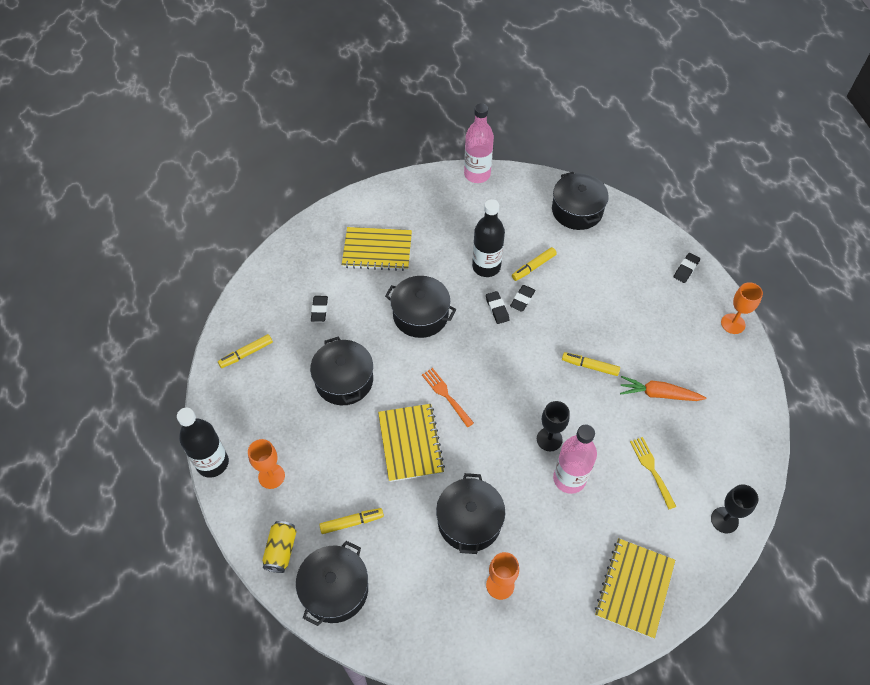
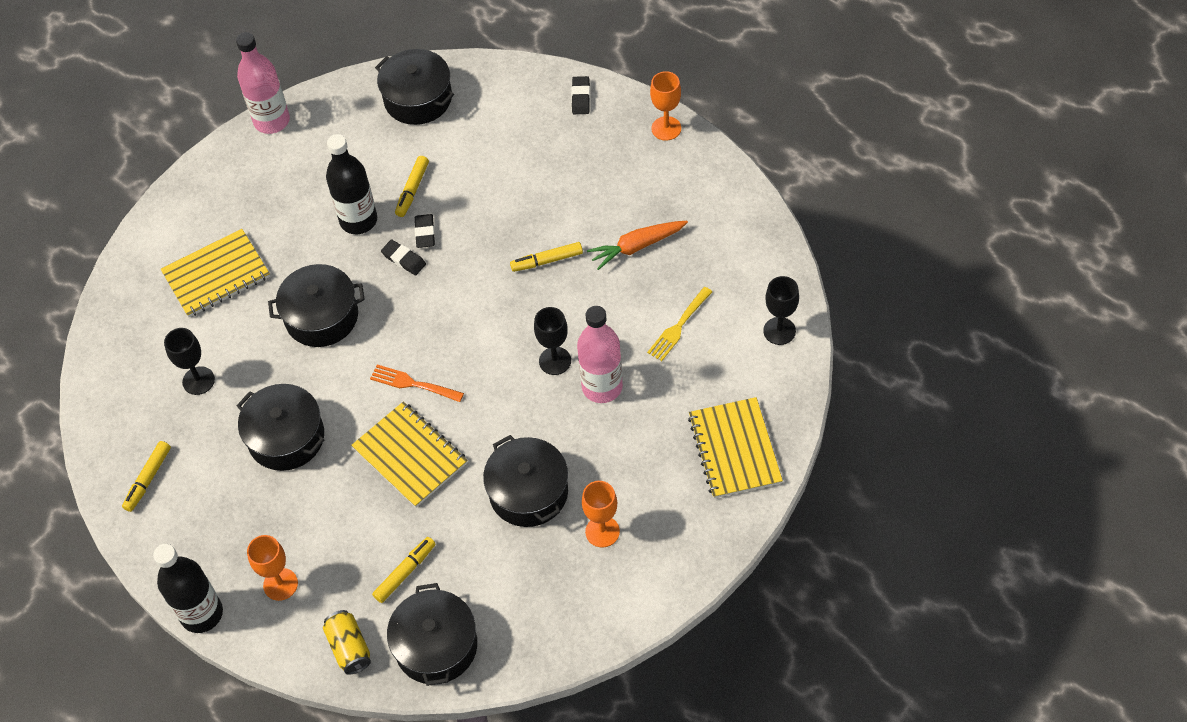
camera: 30 degrees left, 0 degrees up
black eraser [311,296,328,322] -> black goblet [164,328,215,395]
yellow fork [630,437,677,509] -> yellow fork turned 90 degrees counterclockwise [647,287,712,361]

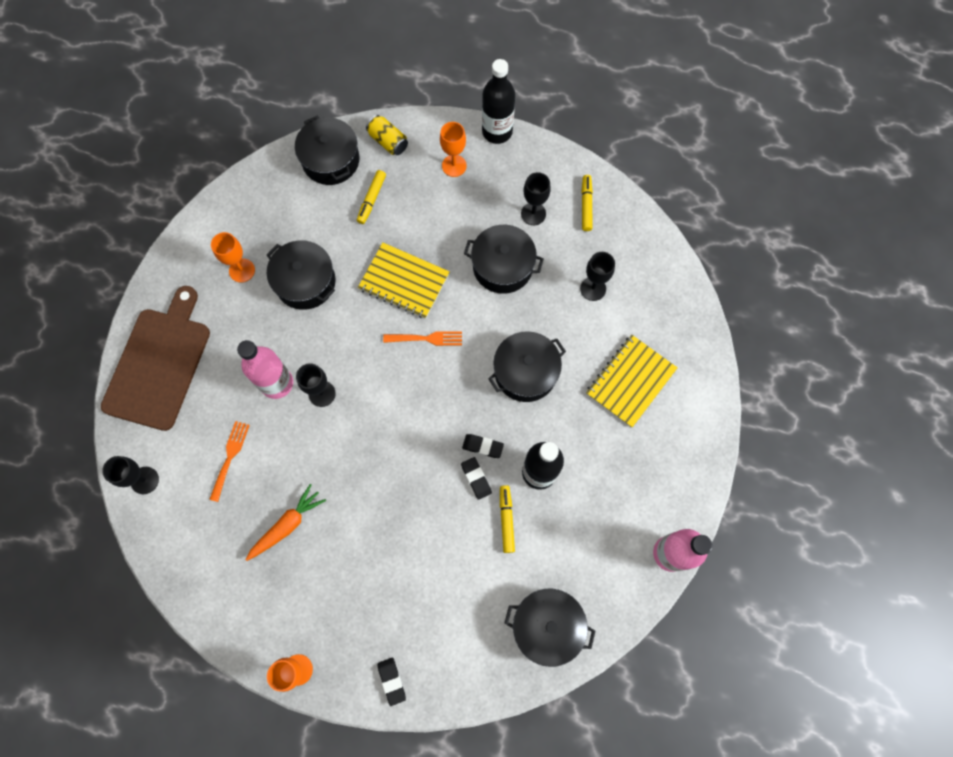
camera: 155 degrees right, 15 degrees up
yellow marker [510,242,583,272] -> none
yellow fork [647,287,712,361] -> orange fork [209,421,250,502]
yellow notebook [688,397,783,498] -> brown cutting board [101,286,210,431]
none -> black goblet [521,172,550,225]

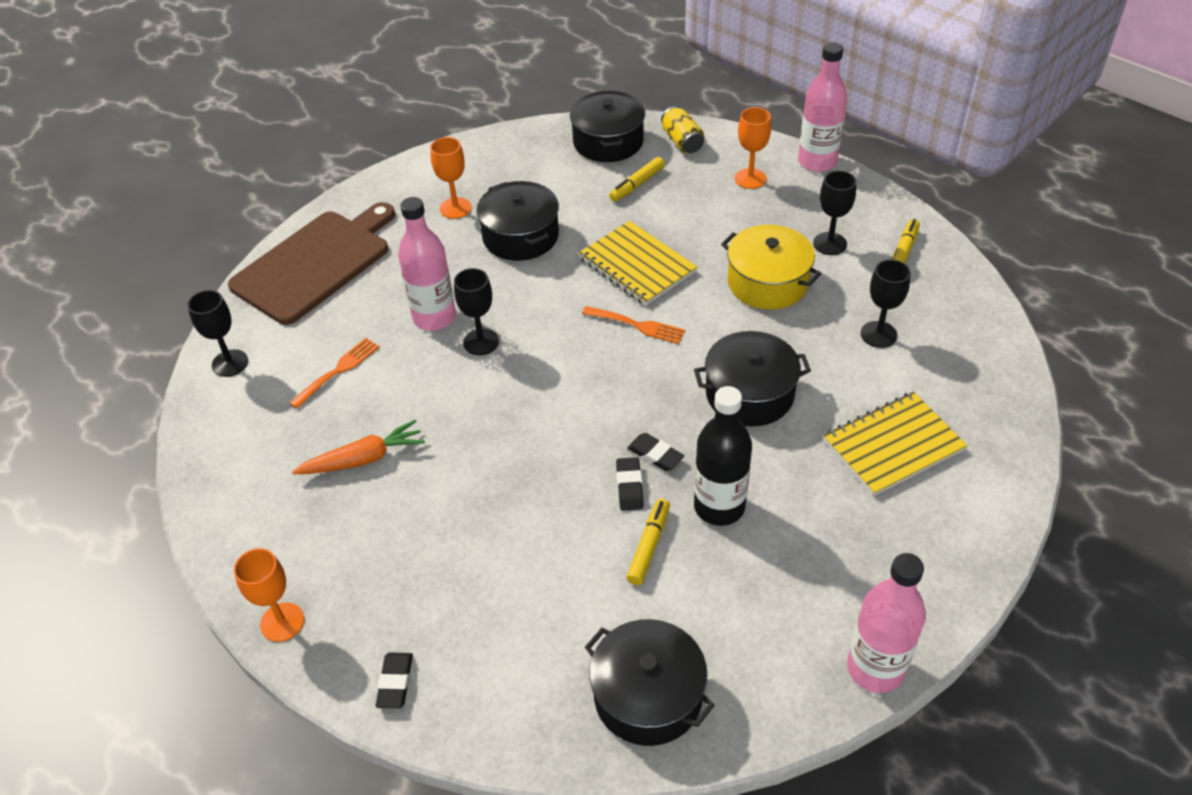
camera: 25 degrees right, 25 degrees down
black pot [464,225,544,294] -> yellow pot [721,225,821,310]
black bottle [482,59,515,144] -> pink bottle [798,42,847,172]

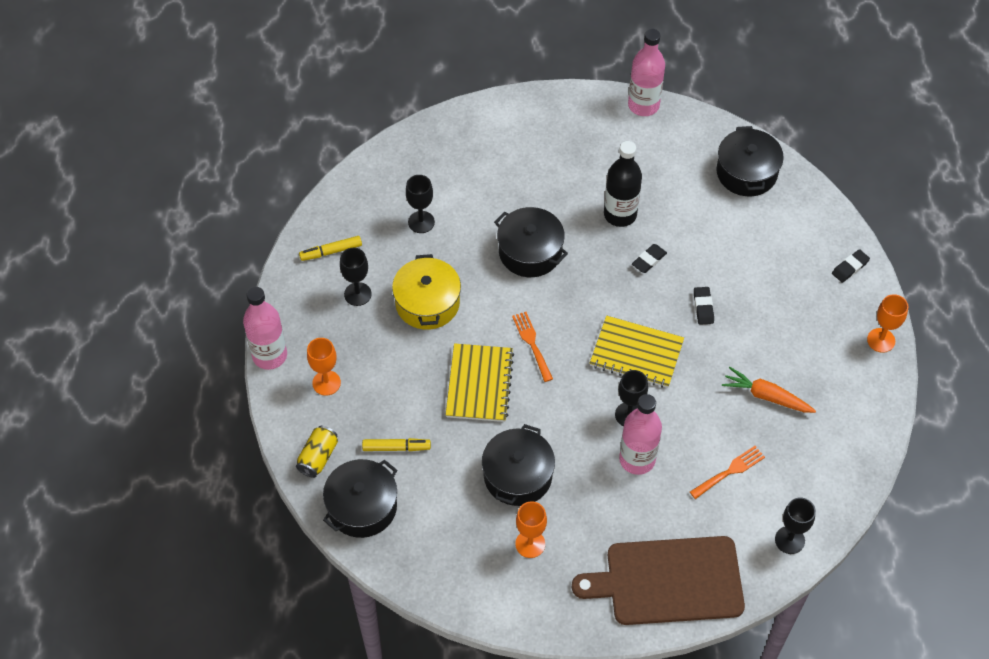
camera: 135 degrees left, 10 degrees up
orange fork [290,338,379,409] -> orange fork turned 150 degrees clockwise [690,446,765,499]
black eraser [627,433,684,471] -> black eraser moved to [694,287,714,325]
yellow marker [627,499,670,585] -> none
yellow notebook [823,391,967,496] -> yellow notebook moved to [590,316,684,388]

